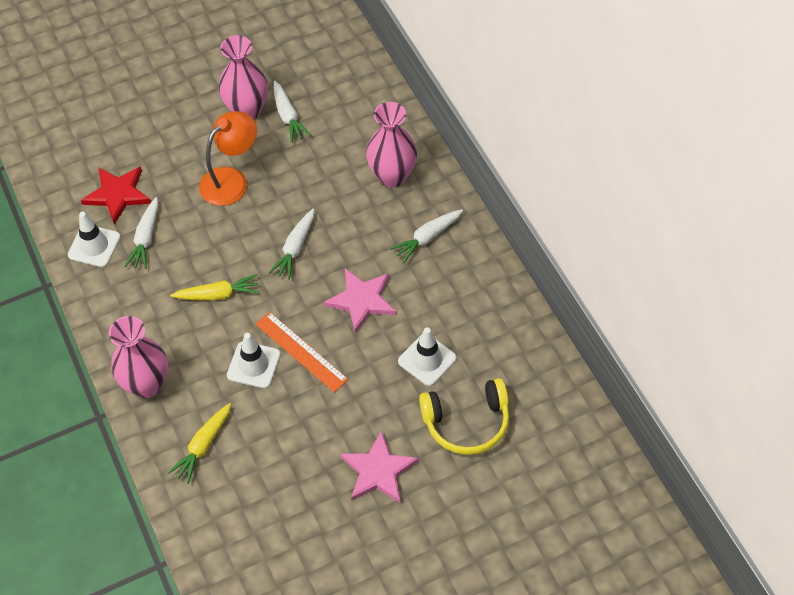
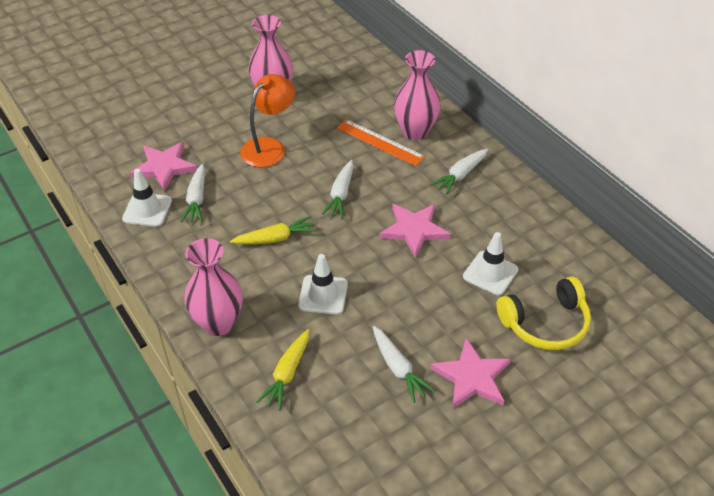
camera: 10 degrees left, 10 degrees down
red star [81,166,151,225] -> pink star [130,142,197,191]
orange ruler [256,312,348,392] -> orange ruler moved to [337,119,425,166]
white carrot [274,81,311,143] -> white carrot moved to [373,326,435,403]

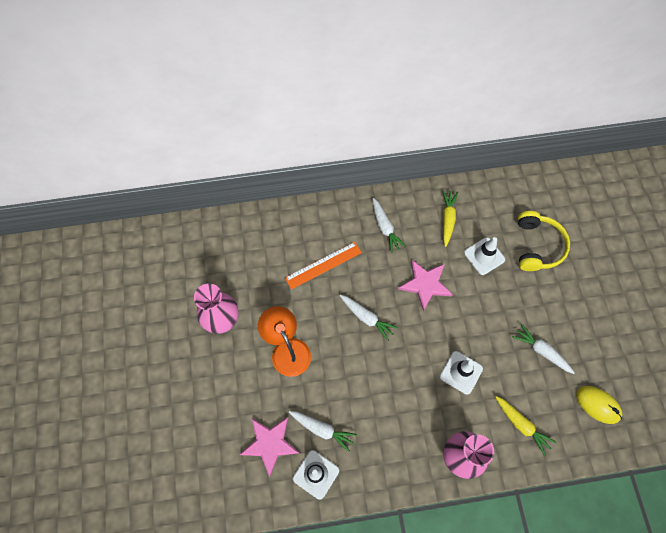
camera: 65 degrees left, 20 degrees up
yellow carrot [230,216,316,244] -> yellow carrot moved to [442,190,458,247]
white carrot [373,326,435,403] -> white carrot turned 135 degrees counterclockwise [512,324,575,374]
pink vase [394,50,440,140] -> none
pink star [430,338,511,409] -> none
none -> yellow mouse [576,386,622,424]

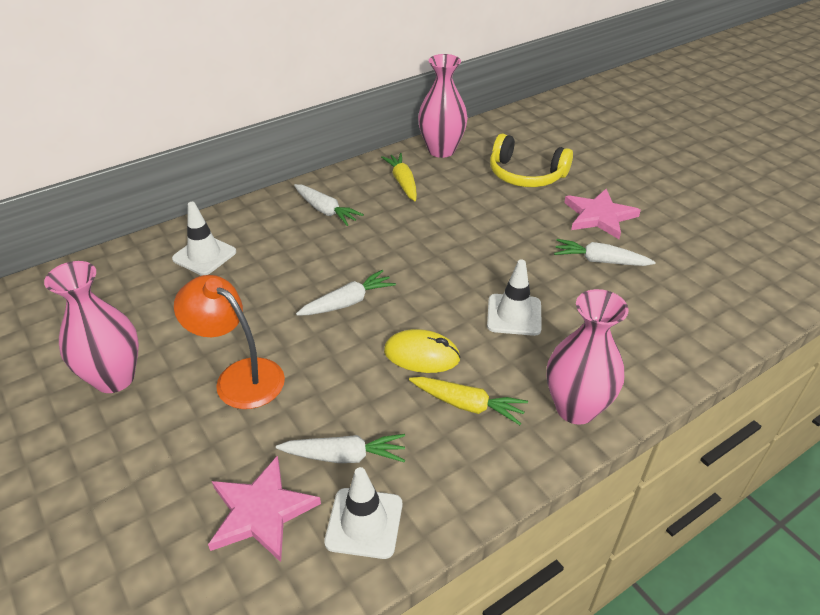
camera: 25 degrees left, 25 degrees down
orange ruler [285,242,362,290] -> none
white carrot [340,295,398,341] -> white carrot turned 45 degrees counterclockwise [296,270,396,316]
pink star [398,260,453,311] -> pink star moved to [564,189,641,239]
white traffic cone [464,237,505,275] -> white traffic cone moved to [172,202,236,276]
yellow carrot [495,396,556,456] -> yellow carrot moved to [409,377,528,425]
yellow headphones [518,211,570,271] -> yellow headphones turned 135 degrees clockwise [490,134,573,187]
yellow mouse [576,386,622,424] -> yellow mouse moved to [384,329,461,373]
none -> pink vase [418,54,468,158]

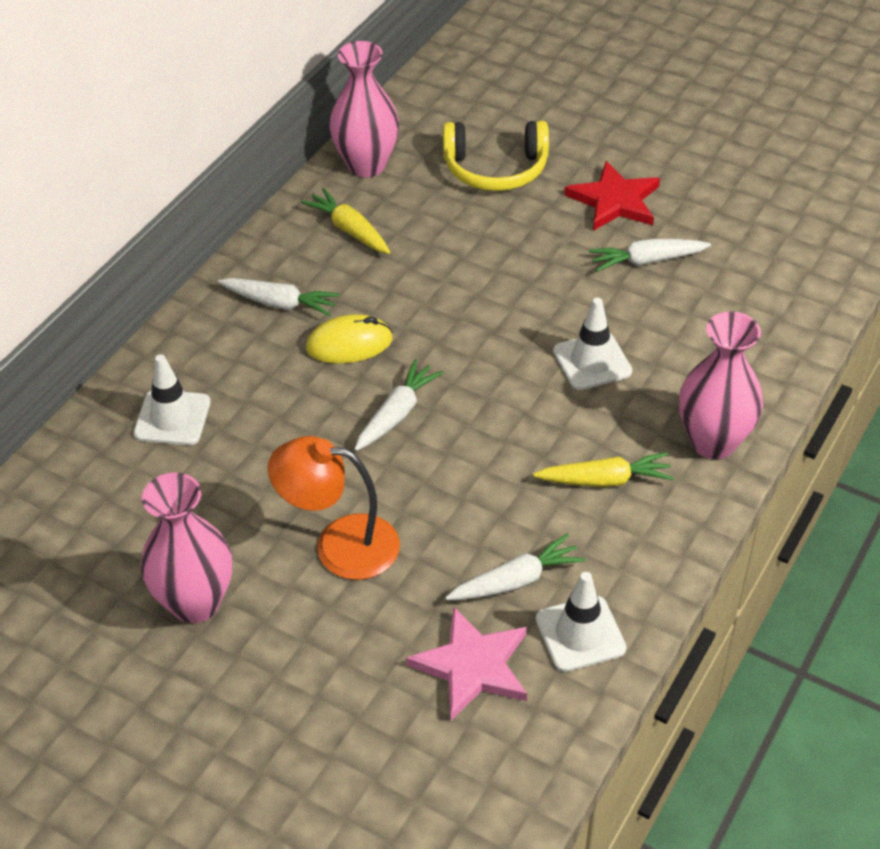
camera: 25 degrees left, 5 degrees up
yellow mouse [384,329,461,373] -> yellow mouse moved to [306,314,393,363]
pink star [564,189,641,239] -> red star [564,161,660,231]

